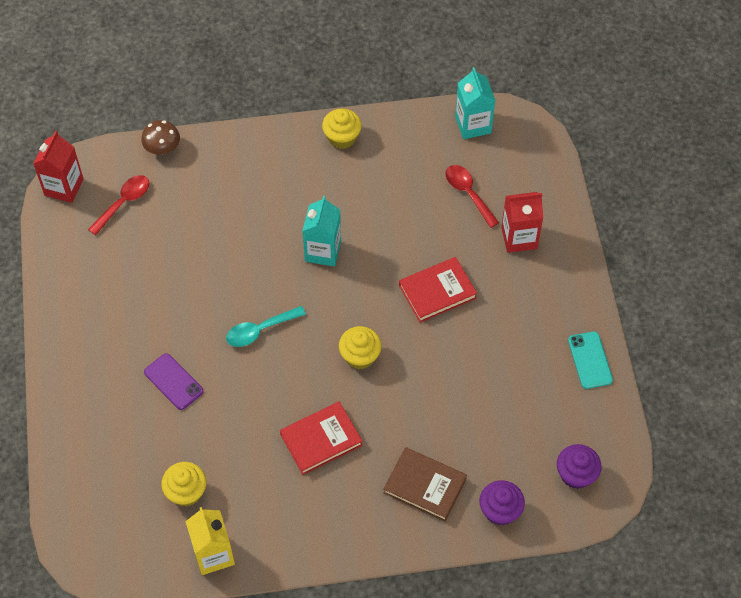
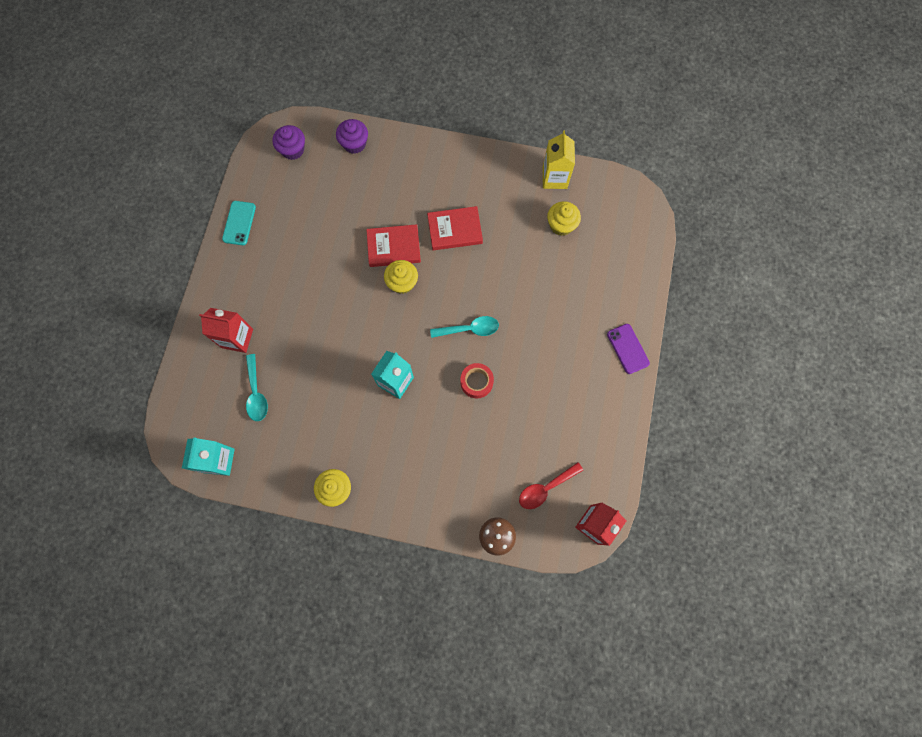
camera: 160 degrees left, 15 degrees up
purple phone [144,353,203,410] -> purple phone moved to [607,324,650,374]
brown book [383,447,467,522] -> none
red book [399,257,477,323] -> red book moved to [366,224,421,267]
red spoon [446,165,499,228] -> turquoise spoon [246,354,268,421]
none -> red tape [460,363,494,398]

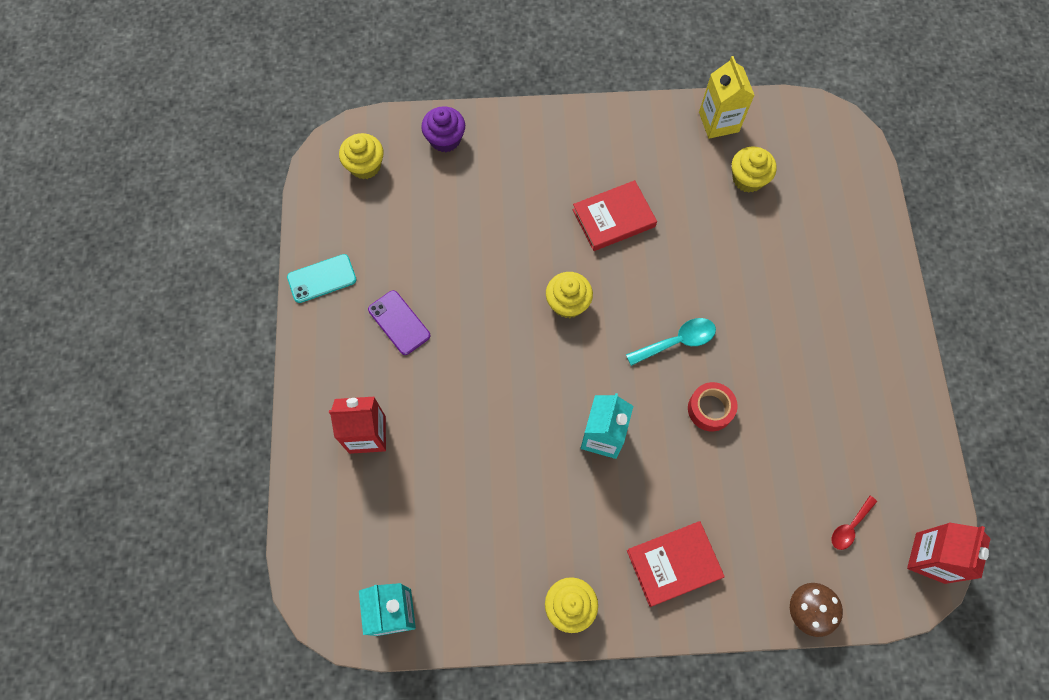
camera: 15 degrees left, 5 degrees down
turquoise phone [222,201,256,245] -> turquoise phone turned 75 degrees clockwise [287,254,357,303]
turquoise spoon [246,354,268,421] -> none
purple cupcake [272,125,305,160] -> yellow cupcake [339,133,383,179]
red book [366,224,421,267] -> red book moved to [627,521,725,607]
red spoon [519,462,583,509] -> red spoon [832,496,877,550], size x0.67
purple phone [607,324,650,374] -> purple phone moved to [368,290,430,355]

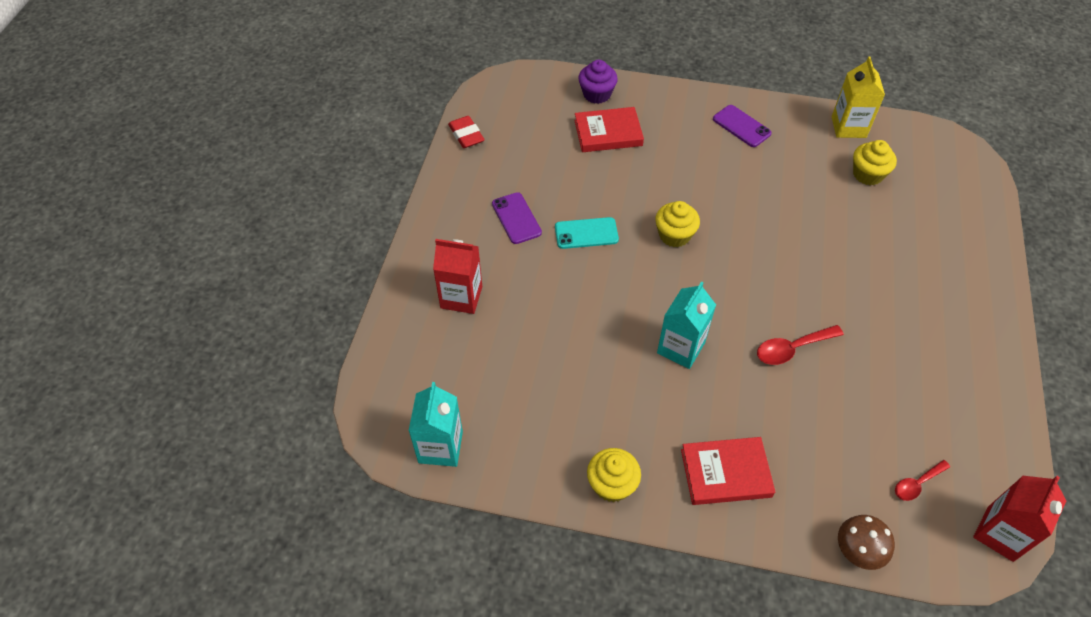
camera: 15 degrees right, 15 degrees down
turquoise phone [287,254,357,303] -> turquoise phone moved to [555,217,619,249]
yellow cupcake [339,133,383,179] -> none
red book [572,180,657,251] -> red book moved to [574,107,644,152]
turquoise spoon [626,318,716,366] -> none
red tape [688,382,738,431] -> red spoon [757,325,844,365]
none -> red eraser [448,116,484,148]
none -> purple phone [713,105,772,147]

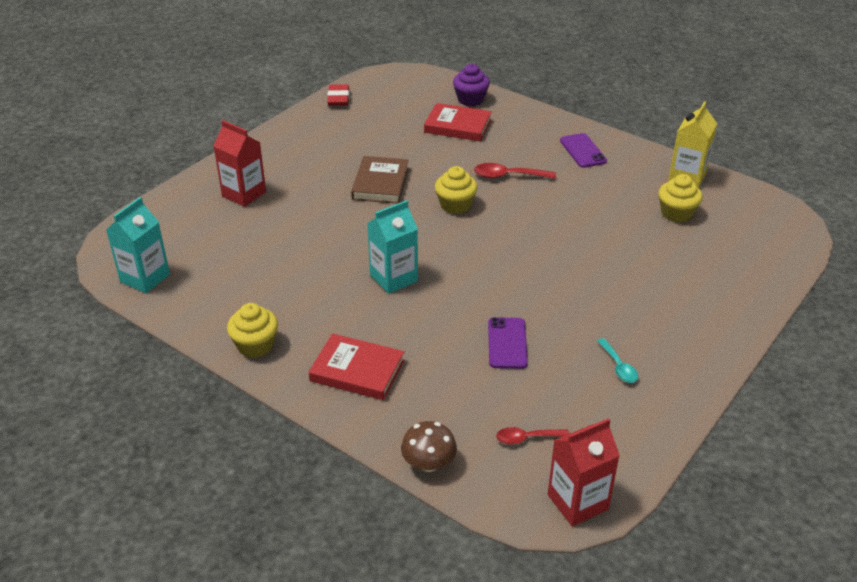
camera: 25 degrees right, 15 degrees down
purple phone [492,192,542,244] -> purple phone moved to [488,317,528,369]
turquoise phone [555,217,619,249] -> brown book [351,156,409,204]
red spoon [757,325,844,365] -> red spoon moved to [474,163,556,179]
none -> turquoise spoon [597,338,638,383]

